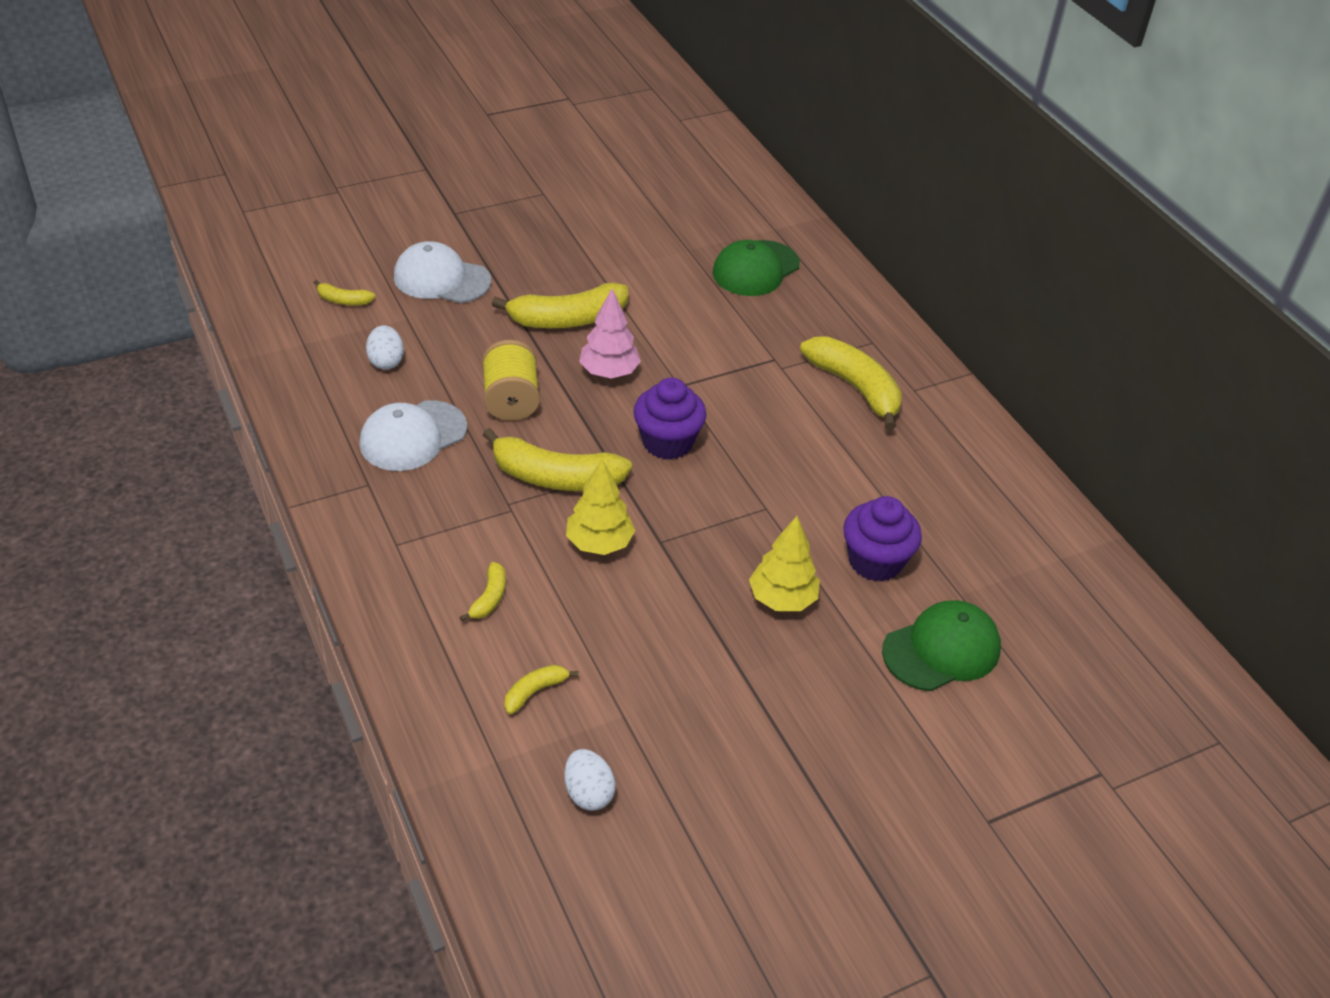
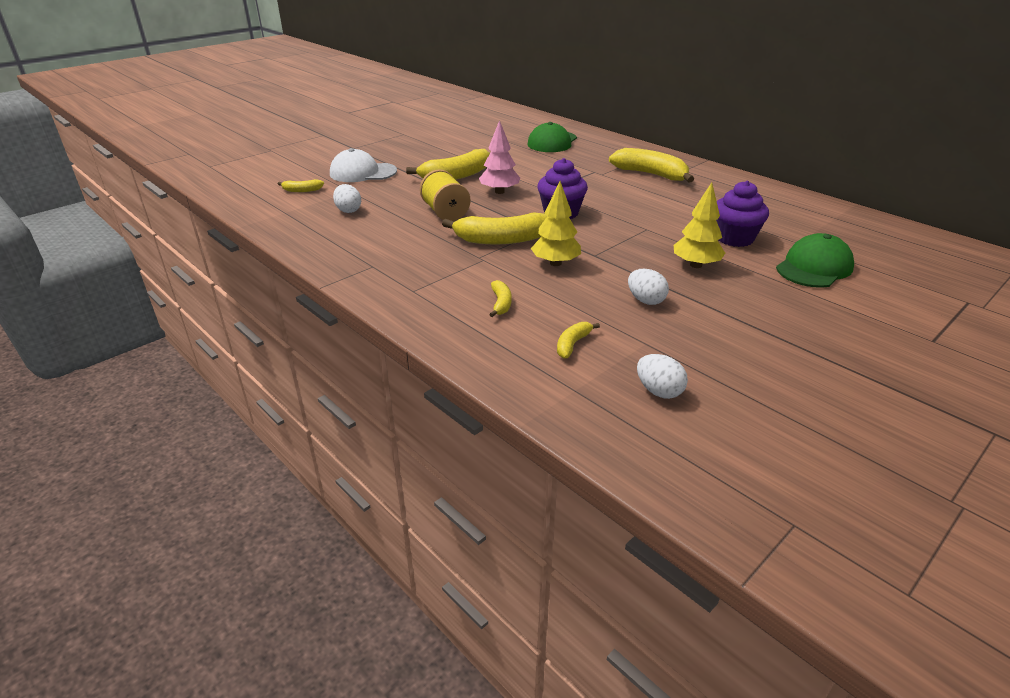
camera: 15 degrees left, 10 degrees down
white cap [360,400,467,471] -> none
none -> white egg [628,269,669,305]

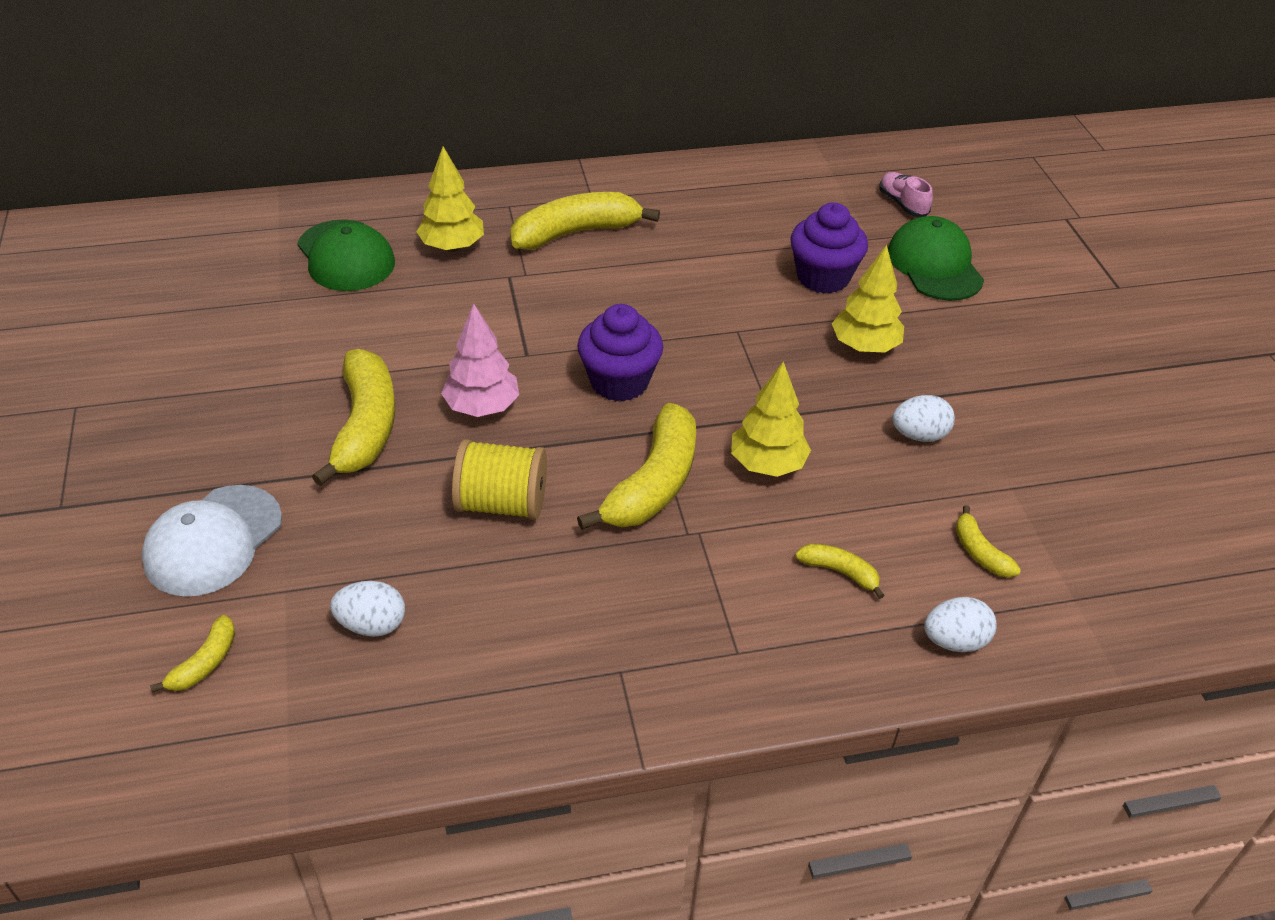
camera: 60 degrees left, 10 degrees up
white egg [637,354,688,399] -> white egg moved to [924,597,997,652]
none -> yellow tree [416,146,484,252]
none -> pink shoe [879,172,933,217]

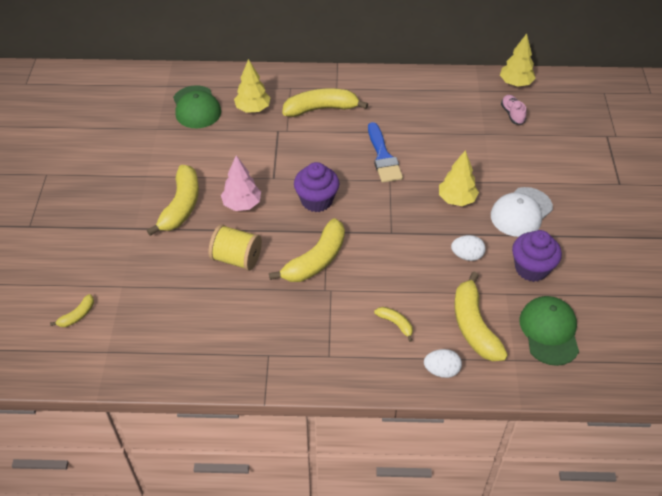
camera: 15 degrees right, 5 degrees up
white cap [141,485,282,597] -> white cap moved to [491,187,553,237]
white egg [330,581,405,637] -> none
yellow tree [731,362,811,477] -> yellow tree moved to [500,34,536,87]
purple cupcake [790,202,868,294] -> purple cupcake moved to [512,230,562,282]
green cap [888,216,984,301] -> green cap moved to [520,296,579,366]
yellow banana [956,505,1021,578] -> yellow banana [454,272,508,361], size x2.09
none -> blue brush [368,122,403,183]

